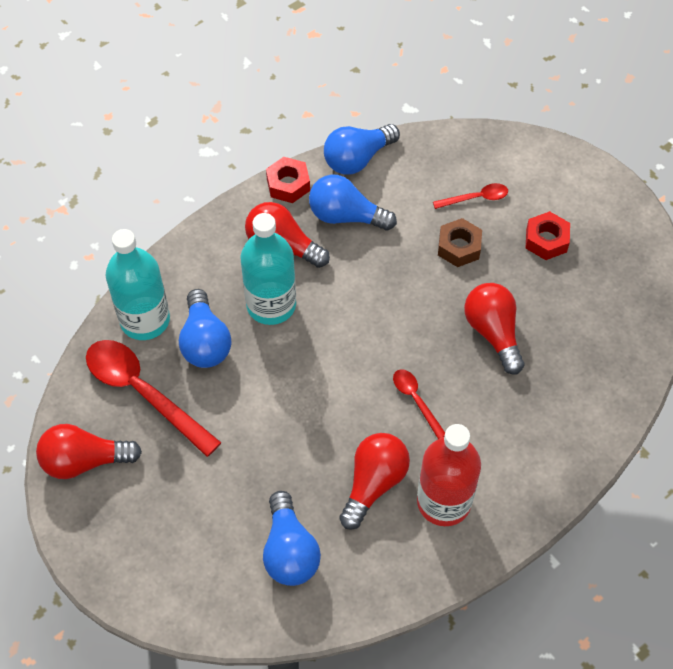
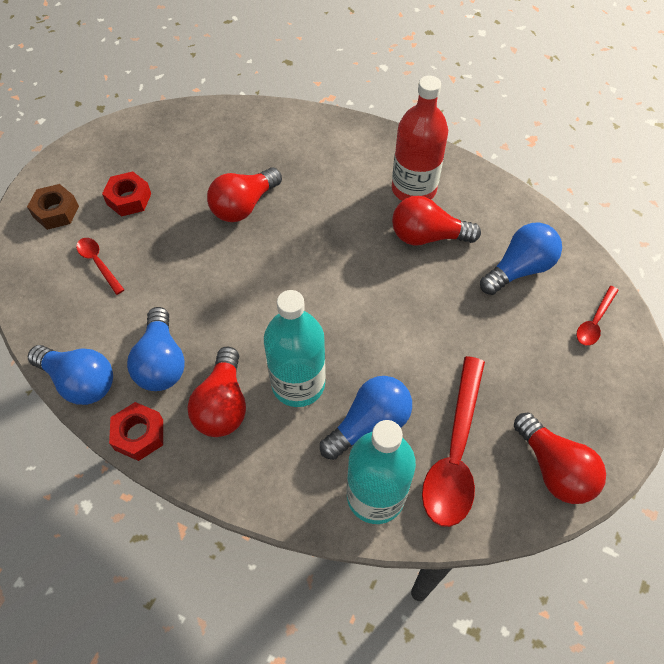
camera: 115 degrees left, 0 degrees up
red spoon [393,369,445,439] -> red spoon moved to [576,286,619,346]
brown nut [438,218,482,267] -> brown nut moved to [27,184,79,230]

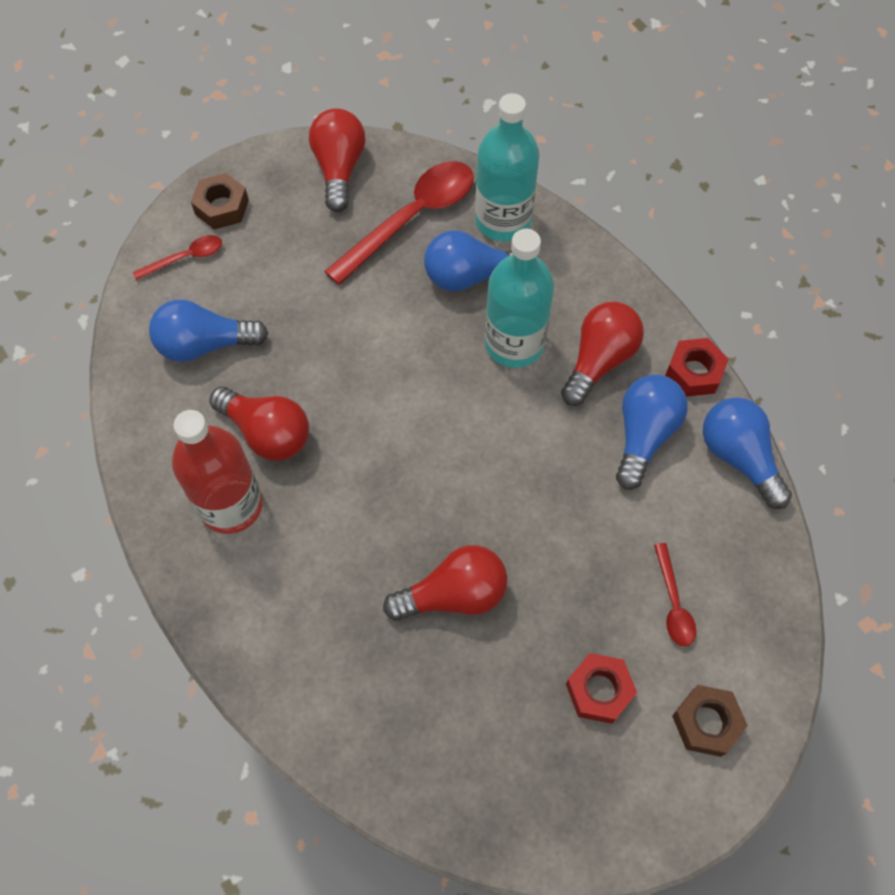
camera: 150 degrees left, 5 degrees up
none -> brown nut [191,173,249,230]

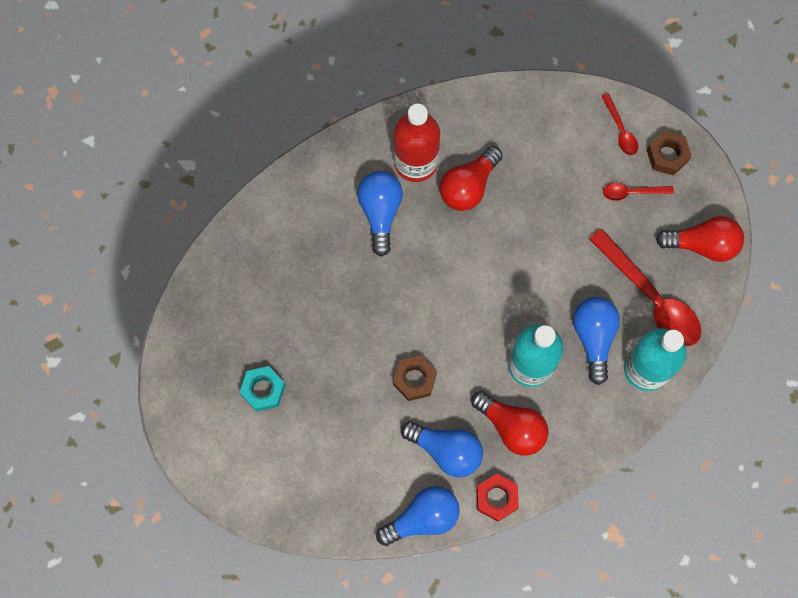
camera: 95 degrees right, 10 degrees up
blue light bulb [149,300,268,362] -> blue light bulb moved to [357,171,403,257]
red light bulb [383,545,508,621] -> none
red nut [566,653,637,724] -> turquoise nut [239,366,285,412]
red spoon [654,543,696,647] -> red spoon moved to [603,183,674,201]
brown nut [672,685,748,757] -> brown nut moved to [393,355,437,401]

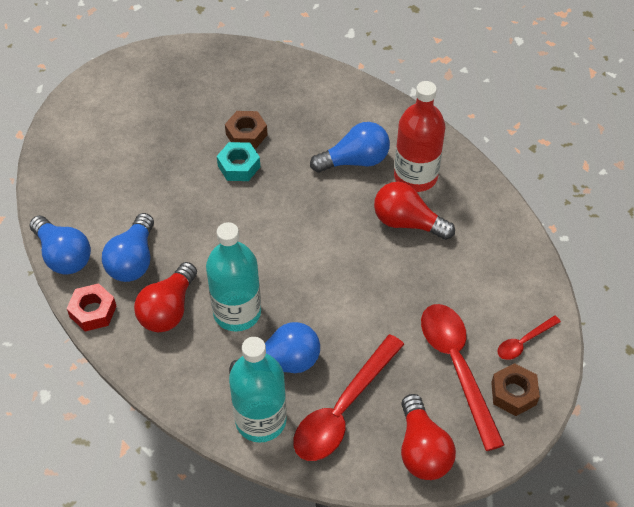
camera: 75 degrees right, 20 degrees down
turquoise nut [239,366,285,412] -> turquoise nut moved to [217,142,260,181]
brown nut [393,355,437,401] -> brown nut moved to [225,111,267,149]
red spoon [603,183,674,201] -> red spoon [421,304,505,451], size x2.04

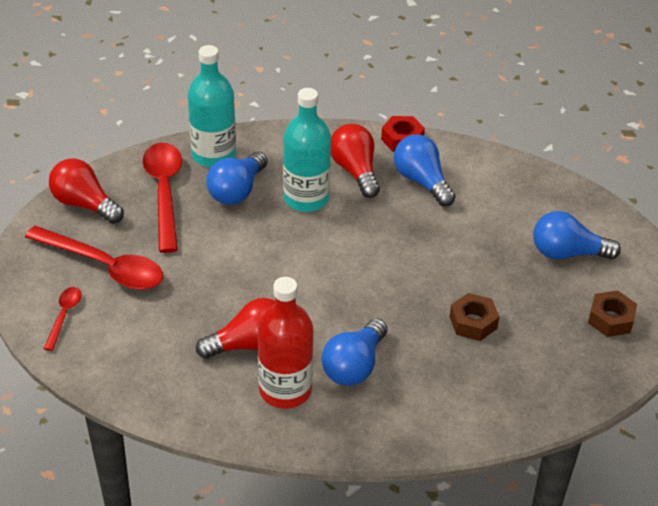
camera: 135 degrees right, 10 degrees down
blue light bulb [30,216,91,275] -> blue light bulb moved to [533,211,621,260]
turquoise nut [217,142,260,181] -> none
brown nut [491,363,540,416] -> brown nut moved to [588,290,637,337]

